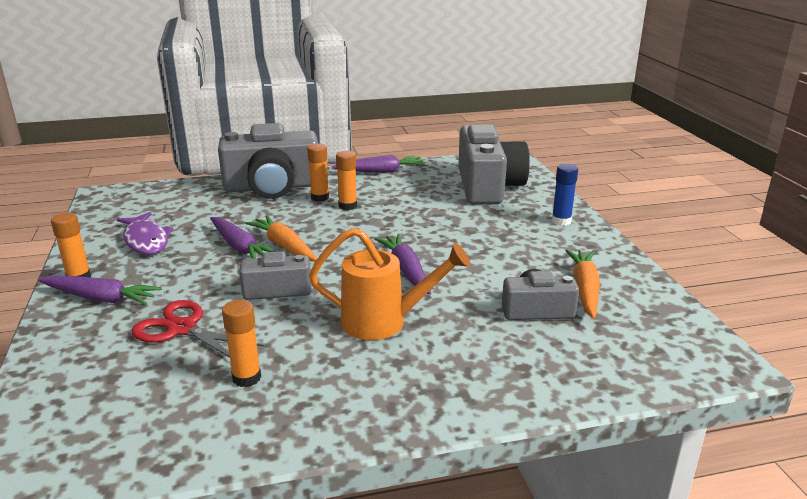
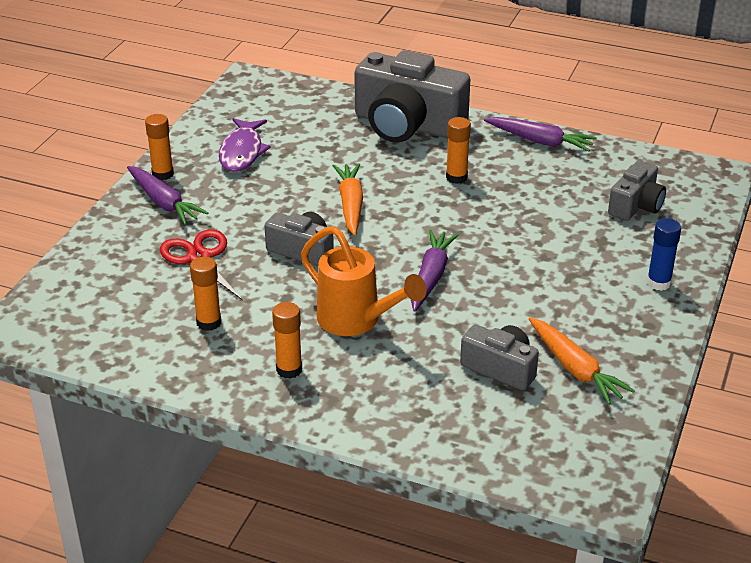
camera: 35 degrees right, 10 degrees up
purple carrot [210,217,274,259] -> none
orange glue stick [307,144,329,202] -> orange glue stick moved to [272,302,302,379]
grey camera [458,125,530,204] -> grey camera [608,160,666,221], size x0.53
orange carrot [565,250,600,319] -> orange carrot turned 105 degrees clockwise [529,317,635,405]

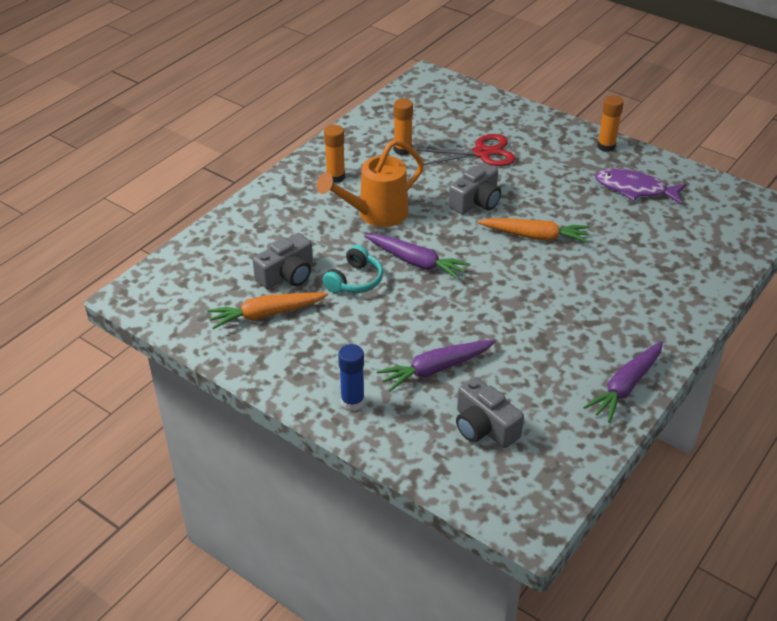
camera: 105 degrees right, 5 degrees up
purple carrot [127,166,208,225] -> purple carrot moved to [377,340,496,391]
grey camera [354,50,470,143] -> none
orange glue stick [446,117,471,184] -> none
none -> turquoise headphones [322,245,383,293]

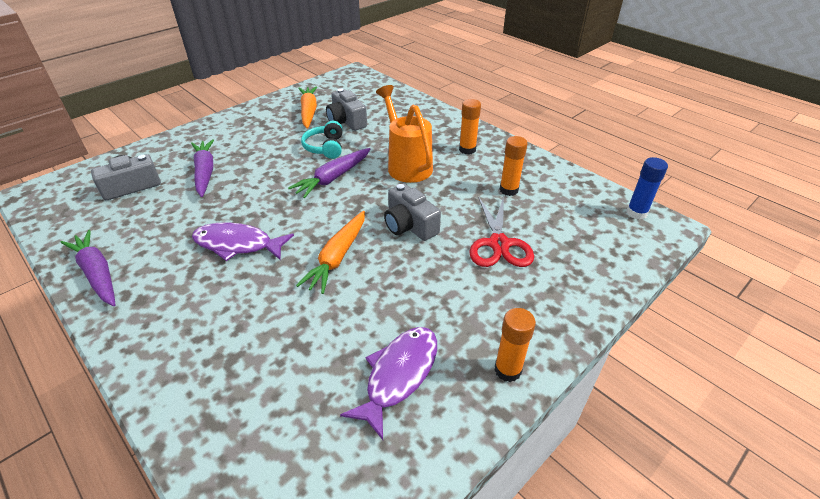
camera: 100 degrees right, 0 degrees up
turquoise headphones [322,245,383,293] -> turquoise headphones turned 45 degrees clockwise [301,121,343,159]
blue glue stick [338,344,365,411] -> blue glue stick moved to [626,157,668,220]
none -> purple fish [192,222,294,261]

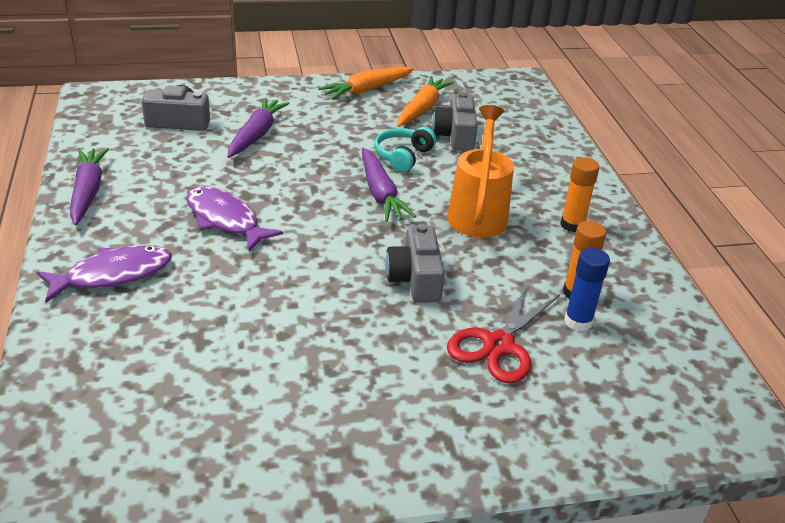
camera: 30 degrees right, 5 degrees down
purple carrot [288,148,370,198] -> purple carrot turned 90 degrees counterclockwise [362,148,416,222]
orange carrot [296,211,365,294] -> orange carrot moved to [318,67,414,100]
purple fish [340,327,437,440] -> purple fish moved to [36,245,172,303]
orange glue stick [494,308,536,382] -> none
blue glue stick [626,157,668,220] -> blue glue stick moved to [564,248,610,331]

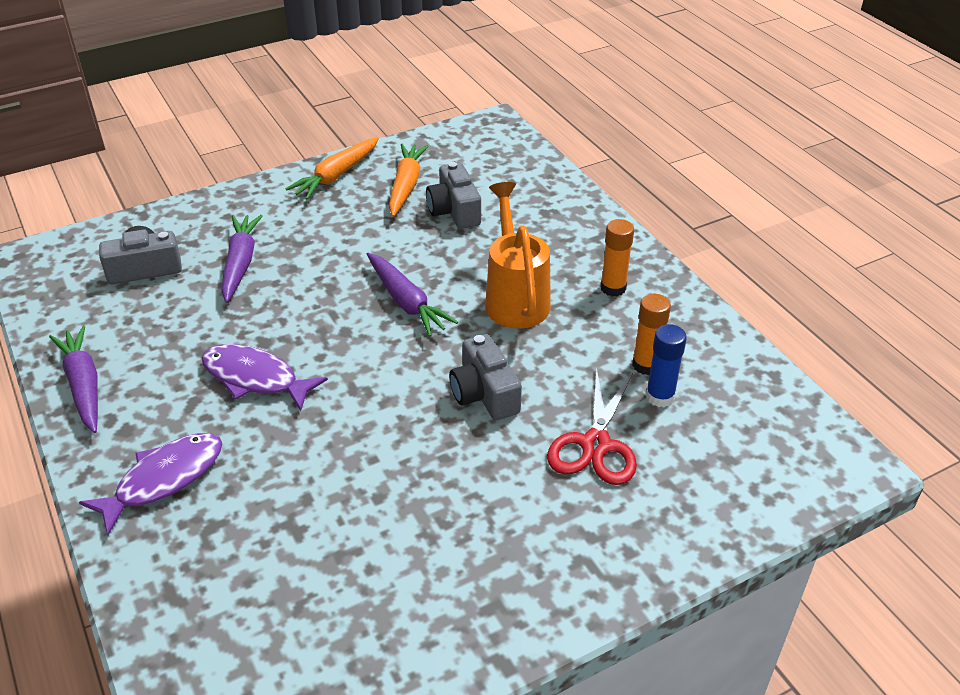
camera: 15 degrees left, 5 degrees up
turquoise headphones [374,127,436,172] -> none

